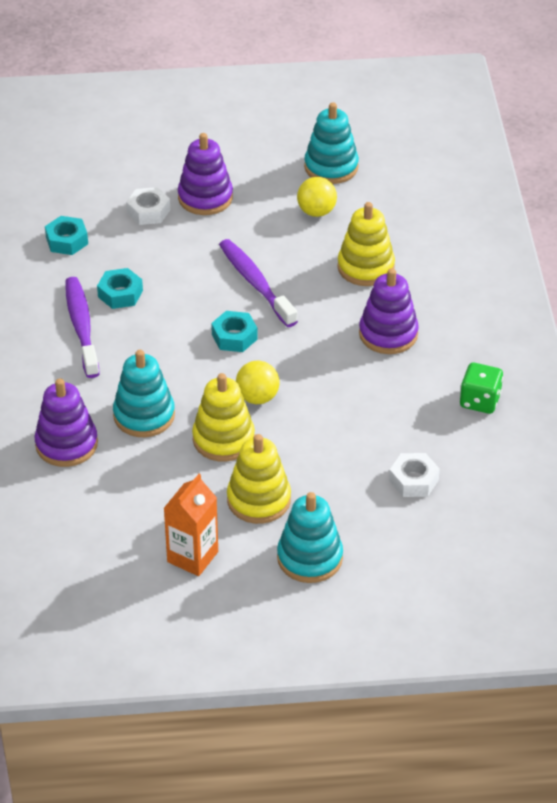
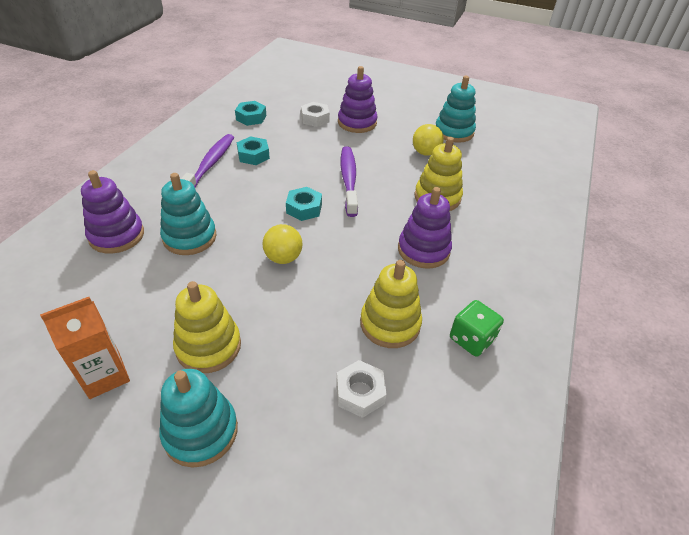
camera: 25 degrees right, 0 degrees up
yellow stacking toy [192,373,255,462] -> yellow stacking toy moved to [360,260,422,348]

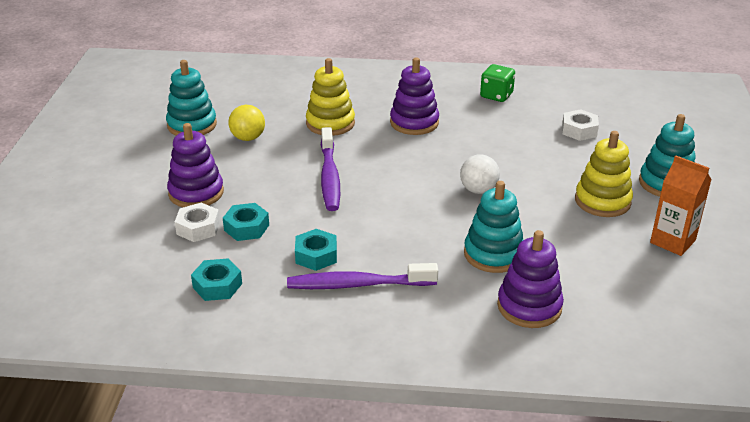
camera: 105 degrees left, 10 degrees down
yellow ball [262,224,302,264] -> white ball [460,154,500,194]
turquoise nut [286,187,322,221] -> turquoise nut moved to [223,203,269,241]
purple toothbrush [341,146,358,217] -> purple toothbrush turned 75 degrees counterclockwise [321,127,340,211]
yellow stacking toy [360,260,422,348] -> none

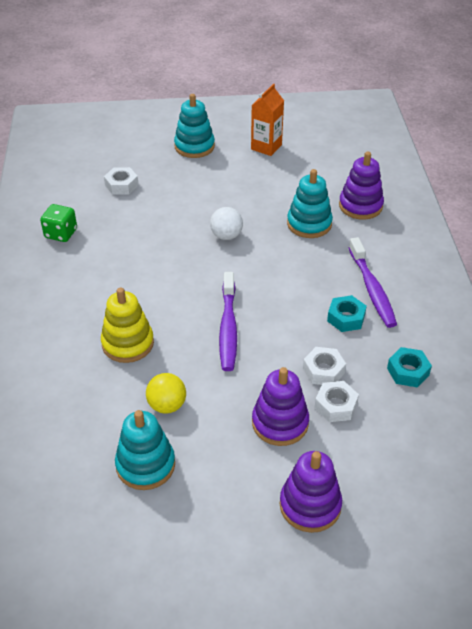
camera: 100 degrees left, 10 degrees up
turquoise nut [223,203,269,241] -> white nut [303,347,346,385]
purple toothbrush [321,127,340,211] -> purple toothbrush turned 105 degrees clockwise [219,272,237,371]
purple stacking toy [390,57,439,135] -> purple stacking toy moved to [280,451,342,533]
yellow stacking toy [575,131,633,217] -> none

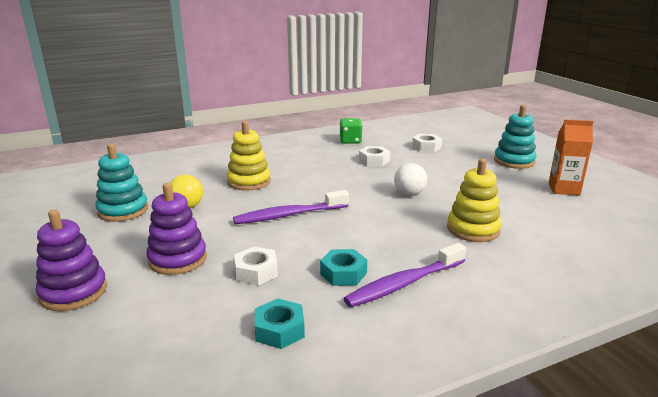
camera: 70 degrees right, 20 degrees down
turquoise stacking toy [287,169,333,238] -> yellow stacking toy [447,159,502,242]
white nut [315,381,359,422] -> white nut moved to [359,146,390,166]
purple stacking toy [339,152,384,220] -> none

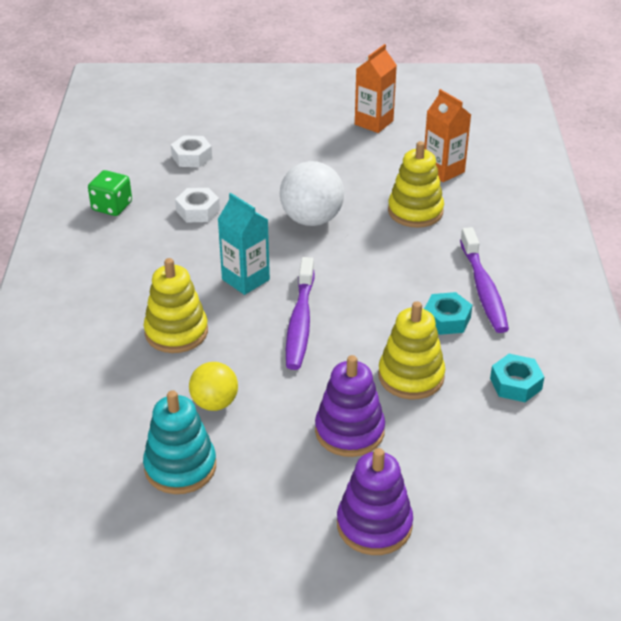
camera: 65 degrees left, 15 degrees up
white nut [234,247,278,285] -> yellow stacking toy [378,301,445,399]
white ball [394,163,427,196] -> white ball [280,161,344,226], size x1.58
turquoise stacking toy [494,105,537,169] -> none
none -> turquoise carton [218,193,270,295]
none -> orange carton [425,89,471,182]

